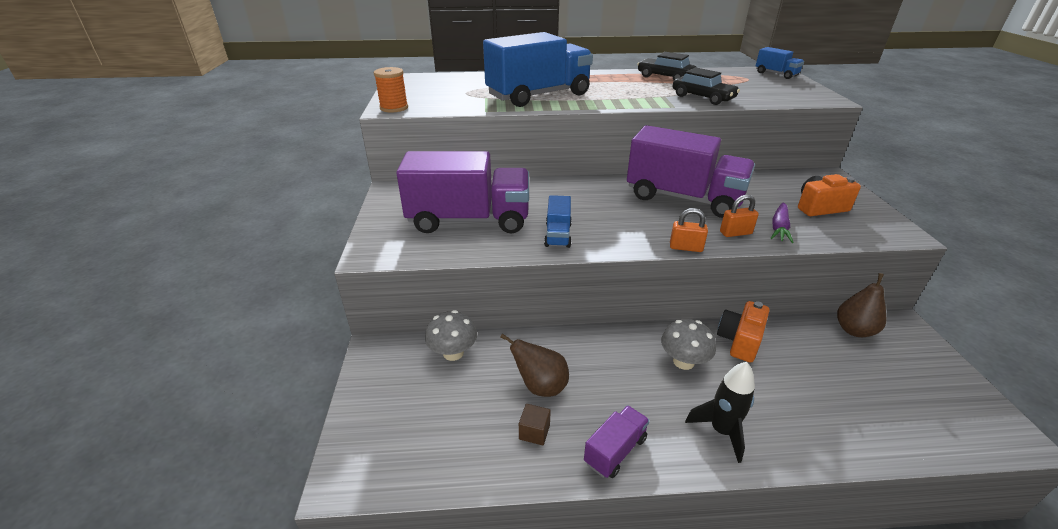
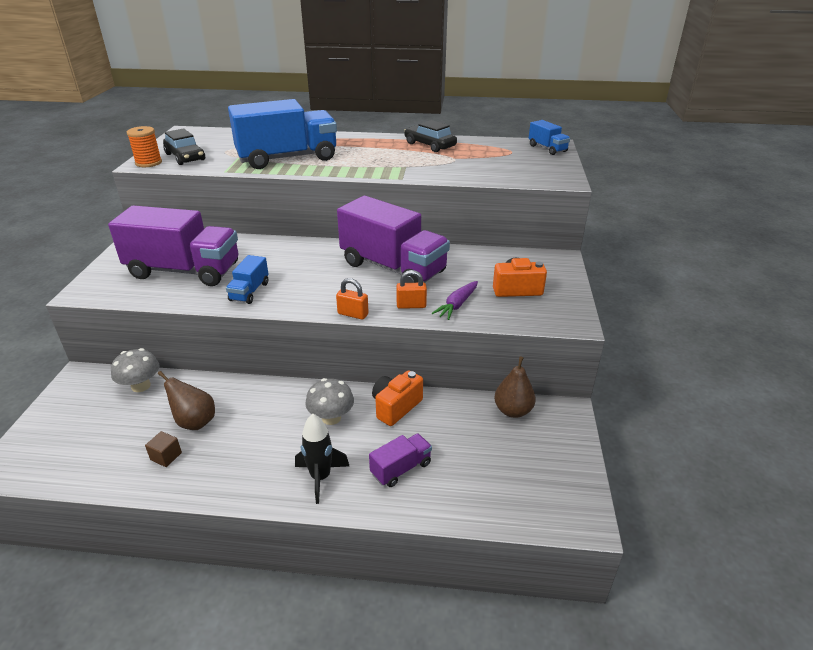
camera: 10 degrees right, 0 degrees up
purple truck [584,405,650,478] -> purple truck moved to [369,434,432,487]
black car [673,67,740,105] -> black car moved to [163,128,205,165]

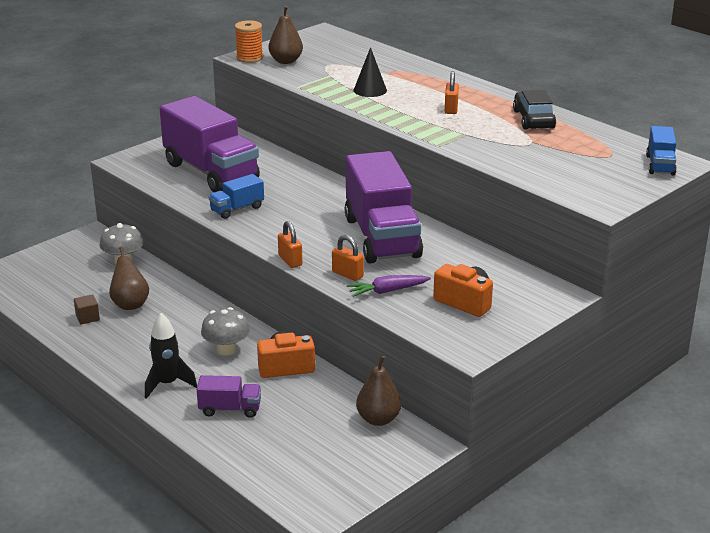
camera: 40 degrees right, 5 degrees down
black car [163,128,205,165] -> brown pear [269,6,303,64]
blue truck [228,99,337,169] -> black cone [353,47,387,97]
none -> orange padlock [445,71,459,114]

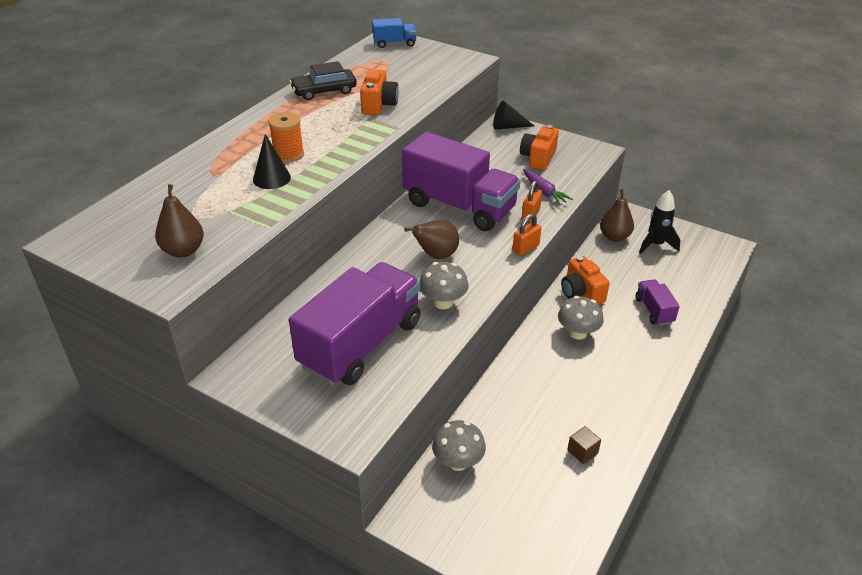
camera: 105 degrees left, 10 degrees up
brown pear [109,246,149,310] -> brown pear moved to [404,220,459,259]
black rocket [145,313,197,399] -> black rocket moved to [639,190,681,254]
blue truck [208,174,264,219] -> grey mushroom [420,262,469,309]
orange spool [235,20,263,63] -> orange spool moved to [268,112,304,163]
purple truck [345,151,423,264] -> purple truck turned 60 degrees clockwise [402,132,520,231]
orange padlock [445,71,459,114] -> none
none -> orange camera [360,69,399,115]
none -> black cone [493,101,534,130]

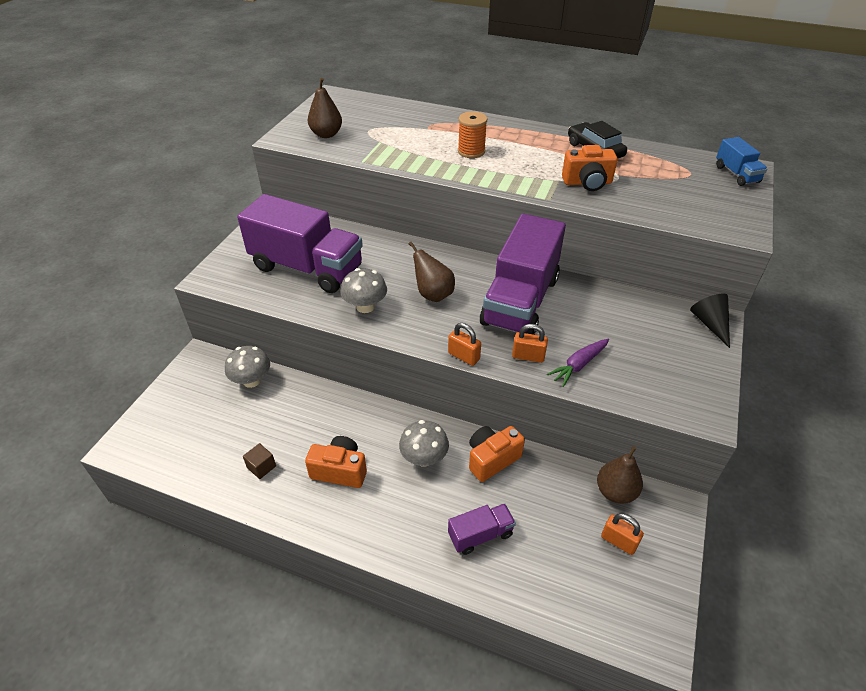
camera: 80 degrees right, 5 degrees up
black cone [253,134,291,189] -> none
orange camera [520,125,559,170] -> orange camera moved to [305,436,367,488]
black rocket [639,190,681,254] -> orange padlock [601,513,644,555]

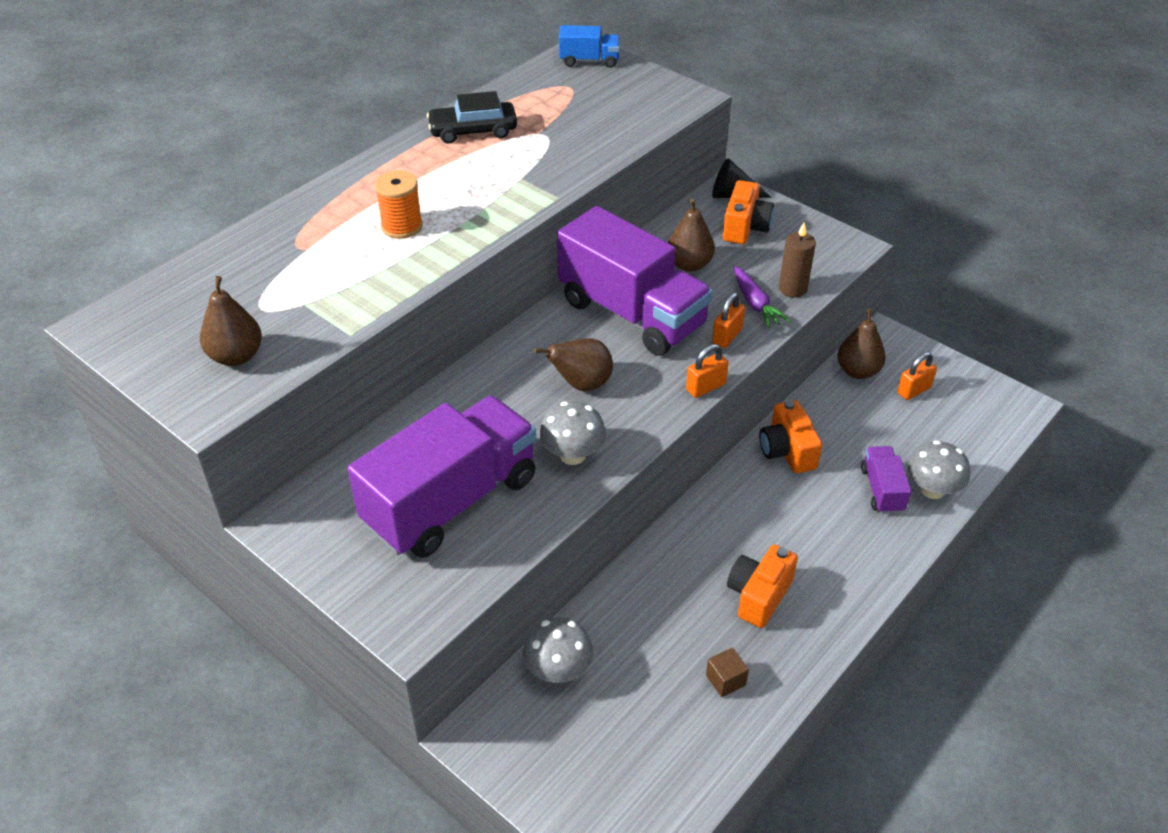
camera: 70 degrees left, 0 degrees up
grey mushroom [399,420,449,467] -> grey mushroom moved to [907,440,970,499]
orange camera [562,145,618,191] -> orange camera moved to [723,180,774,244]
none -> brown pear [668,199,715,272]
none -> brown candle [779,223,816,298]

